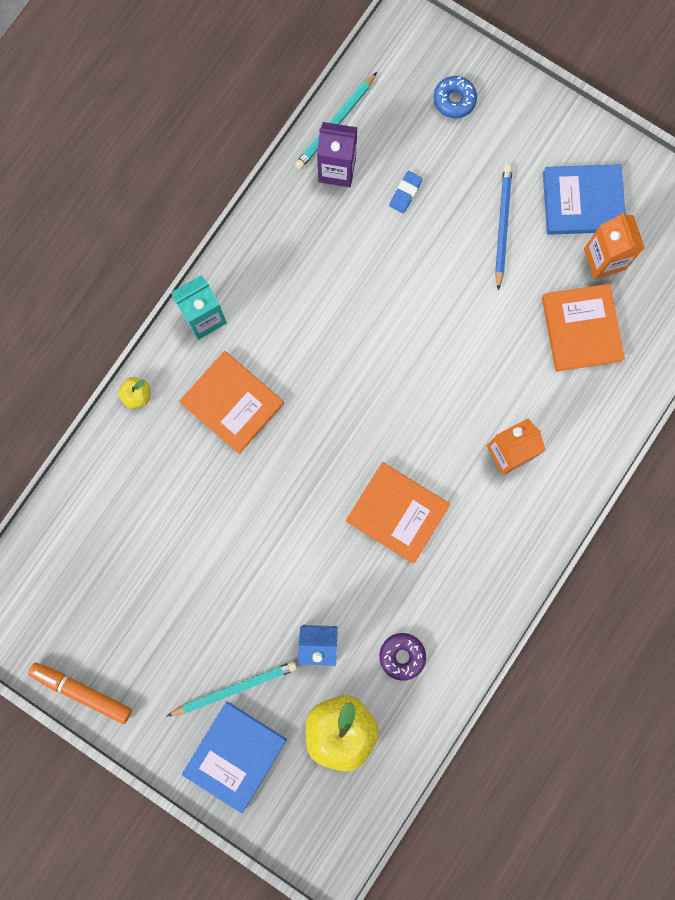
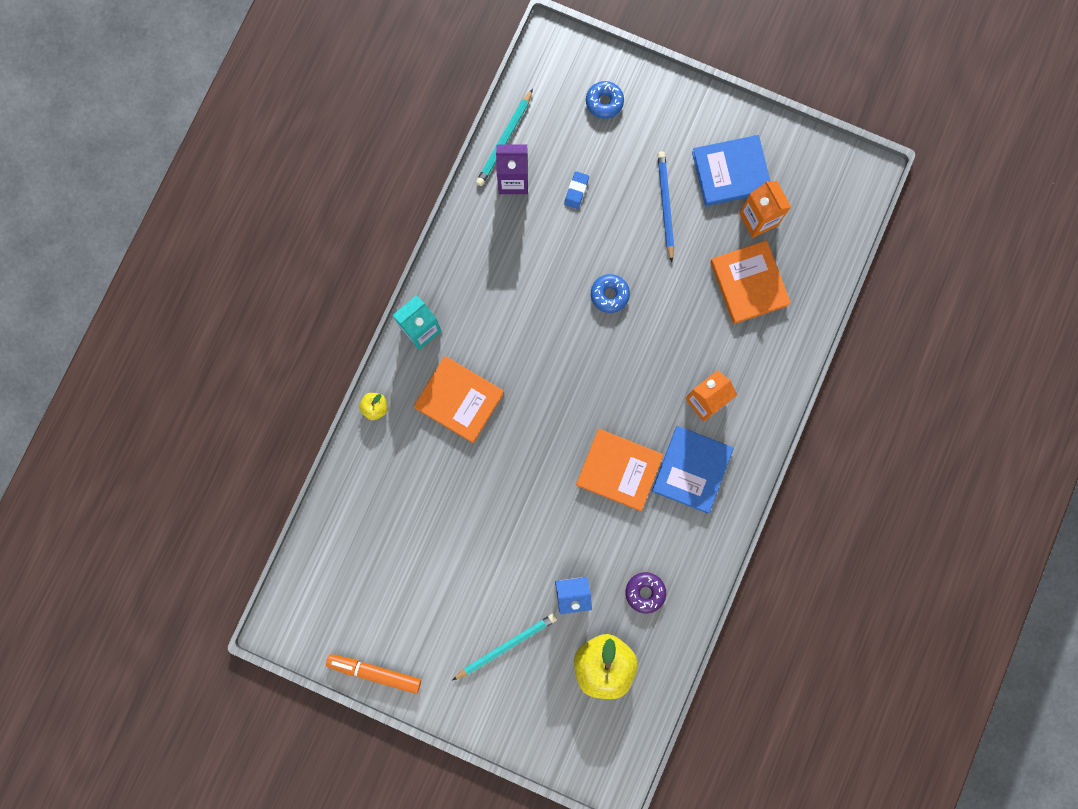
camera: 10 degrees left, 0 degrees up
blue book [181,701,287,813] -> blue book moved to [652,426,734,513]
none -> blue donut [591,274,630,313]

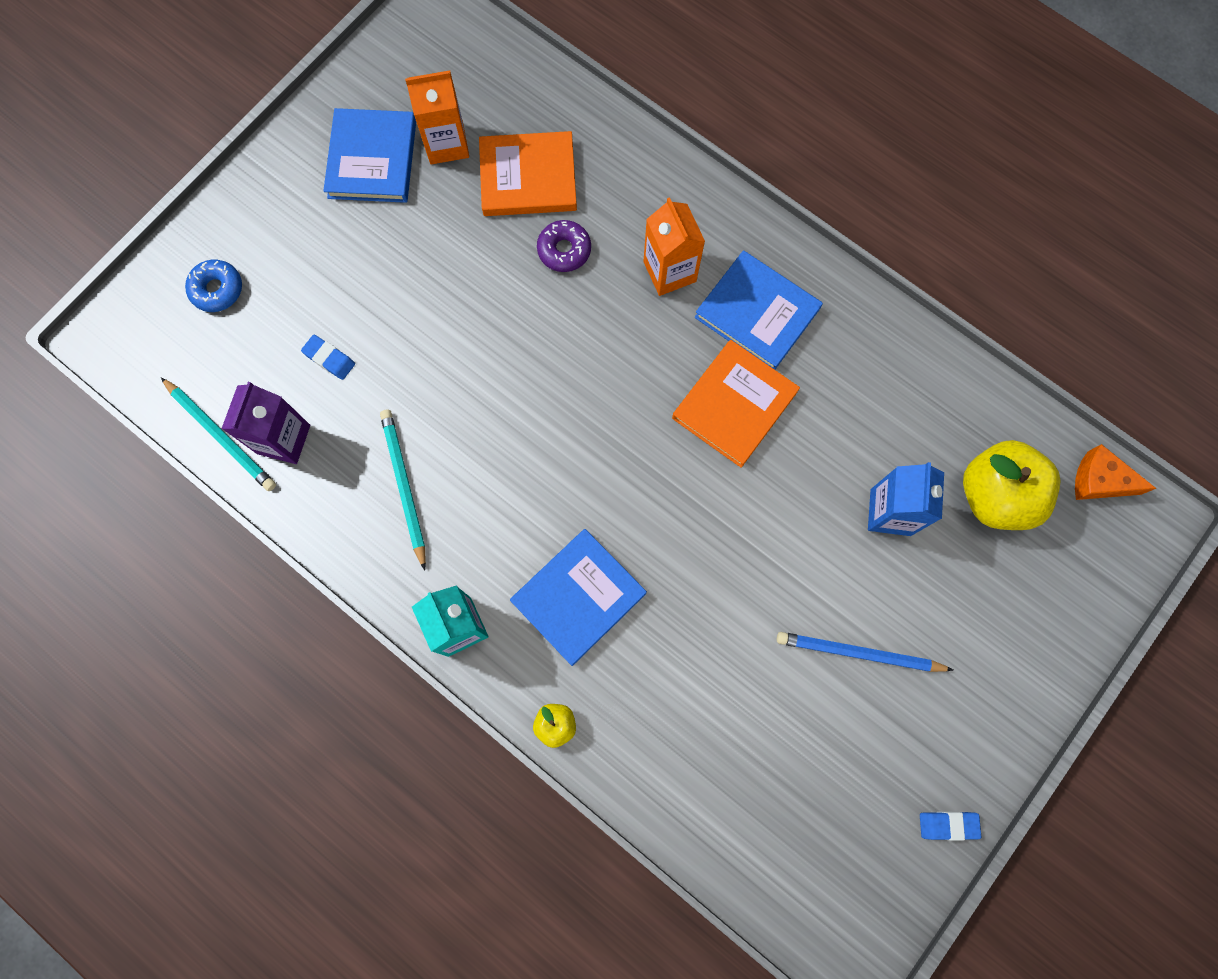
camera: 75 degrees left, 5 degrees down
orange marker [326,654,421,694] -> blue eraser [920,811,981,841]
orange book [413,356,504,443] -> blue book [510,529,647,666]
turquoise pencil [452,614,557,680] -> turquoise pencil moved to [380,410,426,570]
blue donut [591,274,630,313] -> none
purple donut [625,572,666,613] -> purple donut moved to [537,220,591,272]
blue pencil [657,151,674,262] -> blue pencil moved to [777,632,953,672]
none -> orange cheese [1075,444,1157,500]

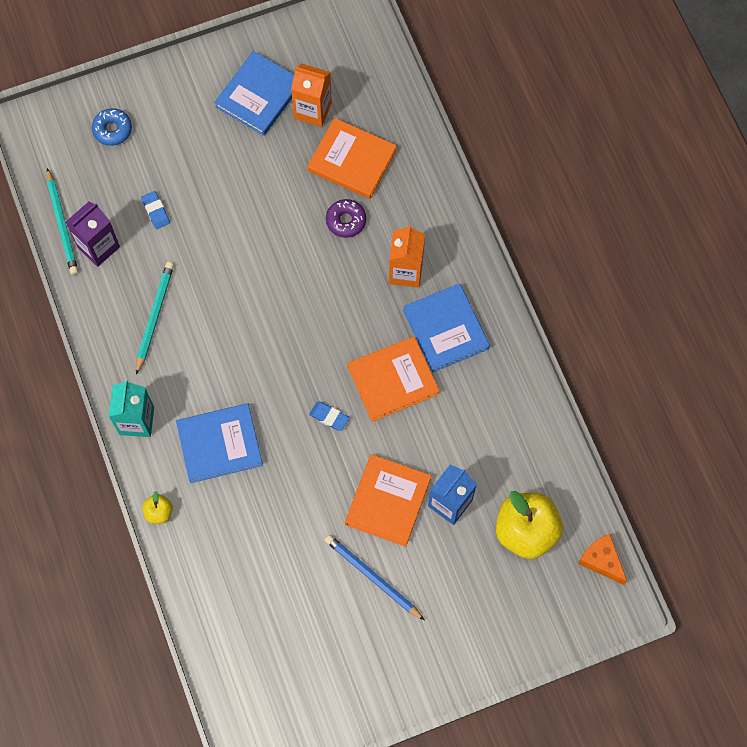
camera: 30 degrees right, 5 degrees down
blue eraser [920,811,981,841] -> blue eraser moved to [309,402,349,431]
none -> orange book [345,454,432,547]

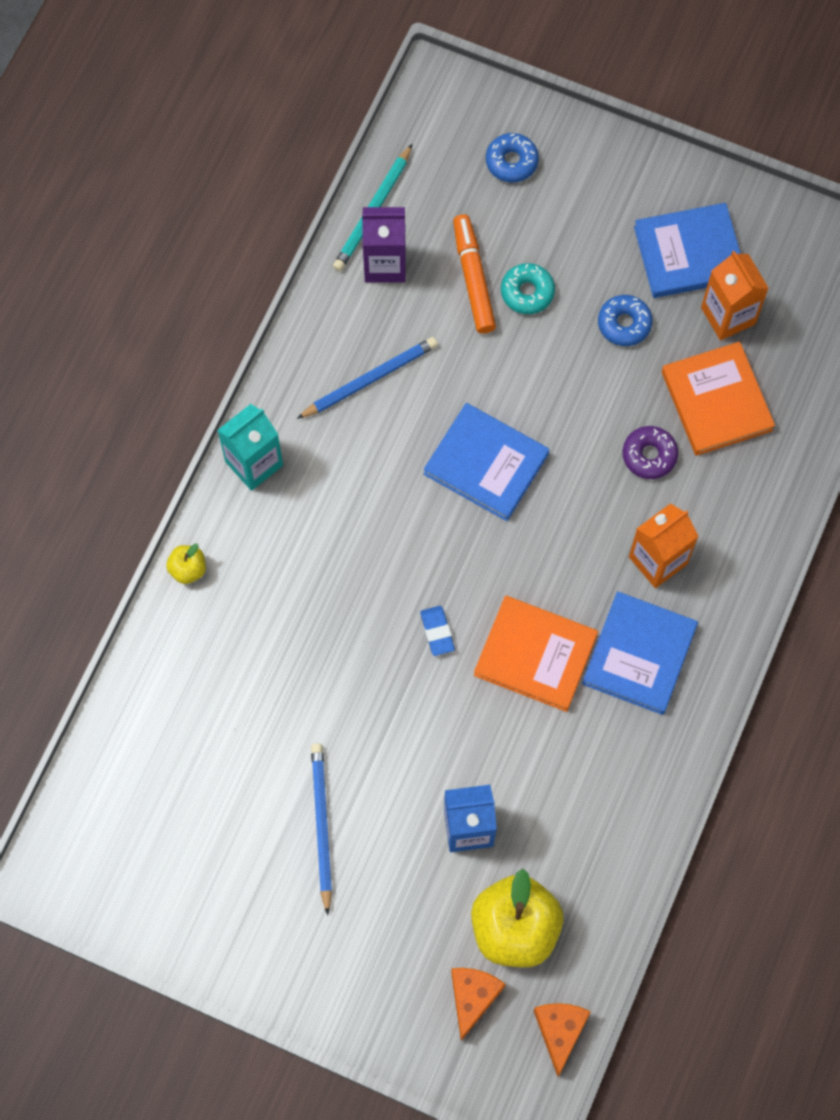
camera: 45 degrees right, 0 degrees up
turquoise pencil [136,262,174,375] -> blue pencil [297,337,438,419]
blue eraser [141,191,170,229] -> orange marker [453,214,496,334]
blue book [176,403,263,483] -> blue book moved to [424,403,549,521]
orange book [345,454,432,547] -> none
none -> orange cheese [451,968,505,1041]
none -> turquoise donut [501,263,555,314]
none -> blue donut [598,295,653,346]

